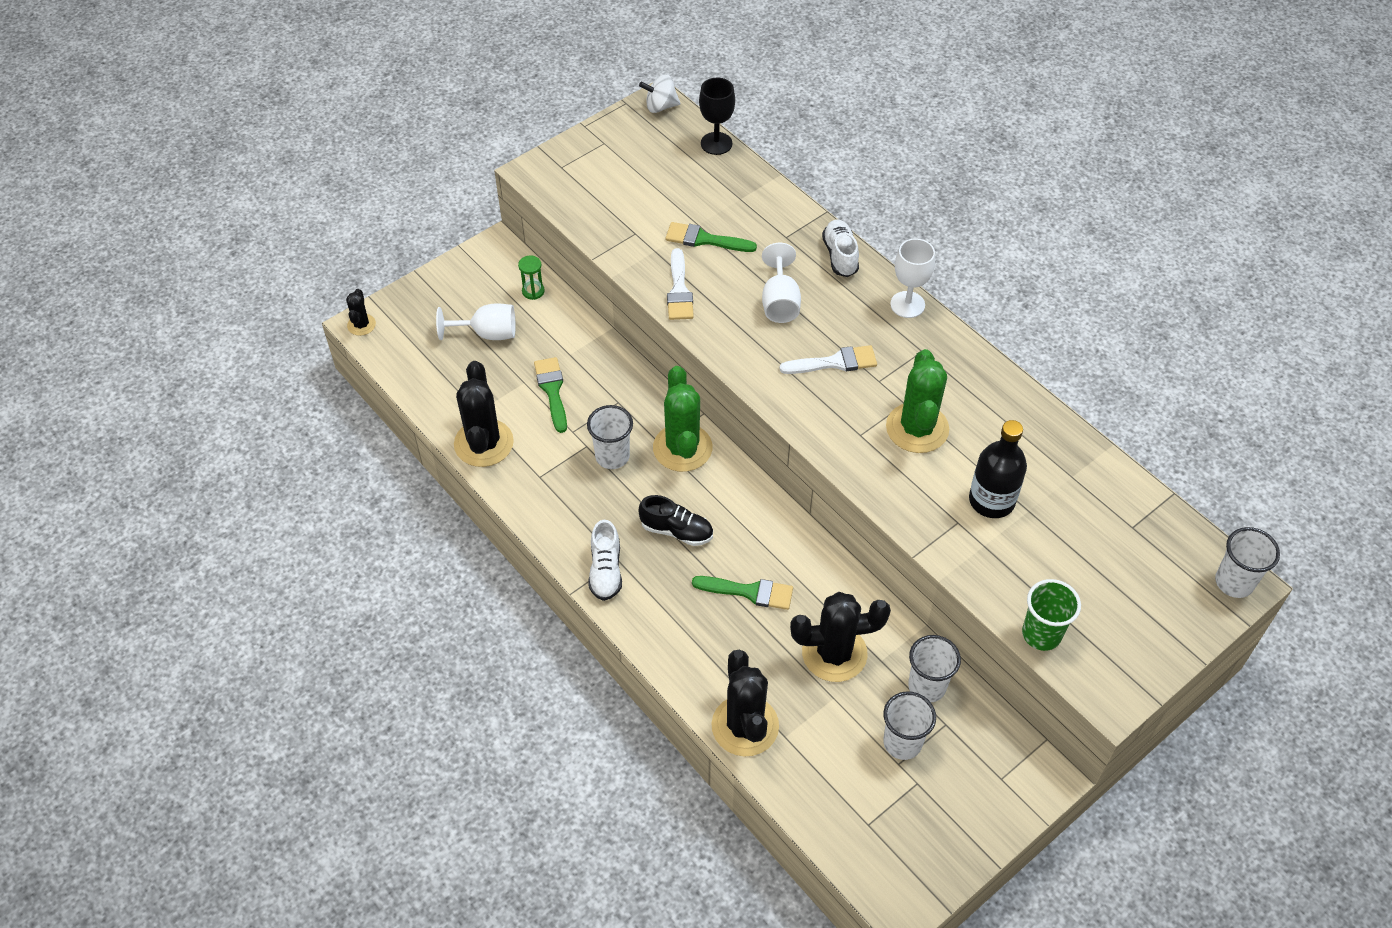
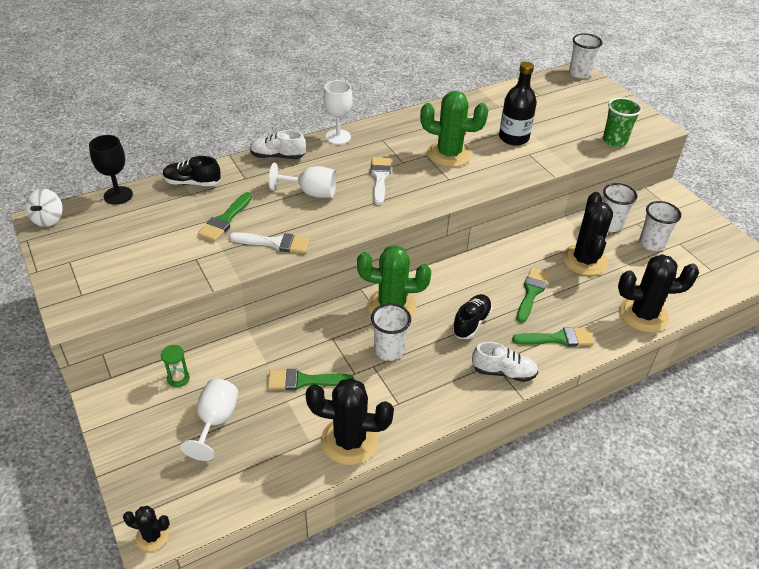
camera: 80 degrees left, 10 degrees down
none -> black shoe [163,156,221,186]
none -> green brush [512,327,594,347]

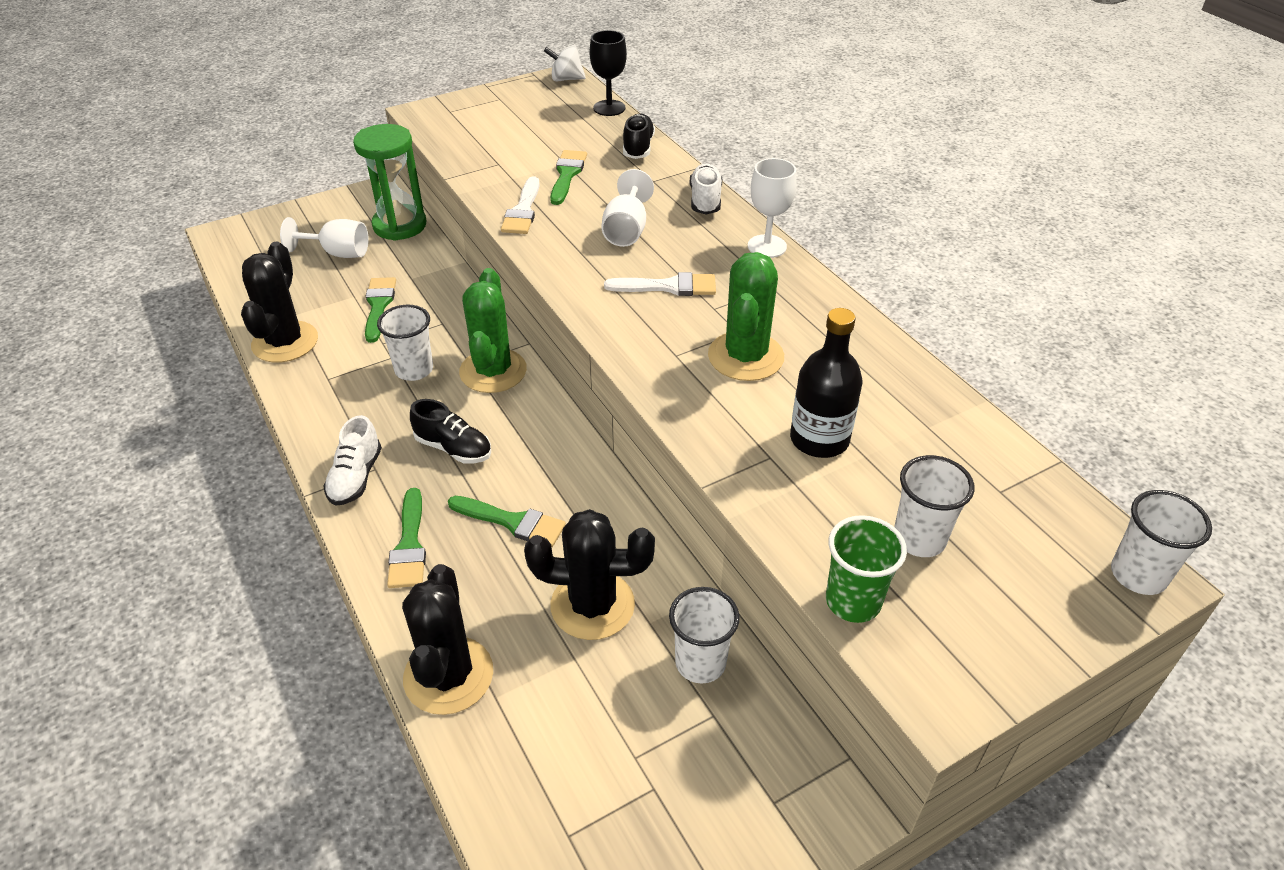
camera: 90 degrees right, 0 degrees up
black cactus [123,506,170,551] -> none
green hourglass [161,345,190,387] -> green hourglass [353,124,426,241], size x2.31
green brush [198,192,252,241] -> green brush turned 75 degrees clockwise [550,150,587,205]
white cup [639,201,681,251] -> white cup moved to [894,455,975,557]

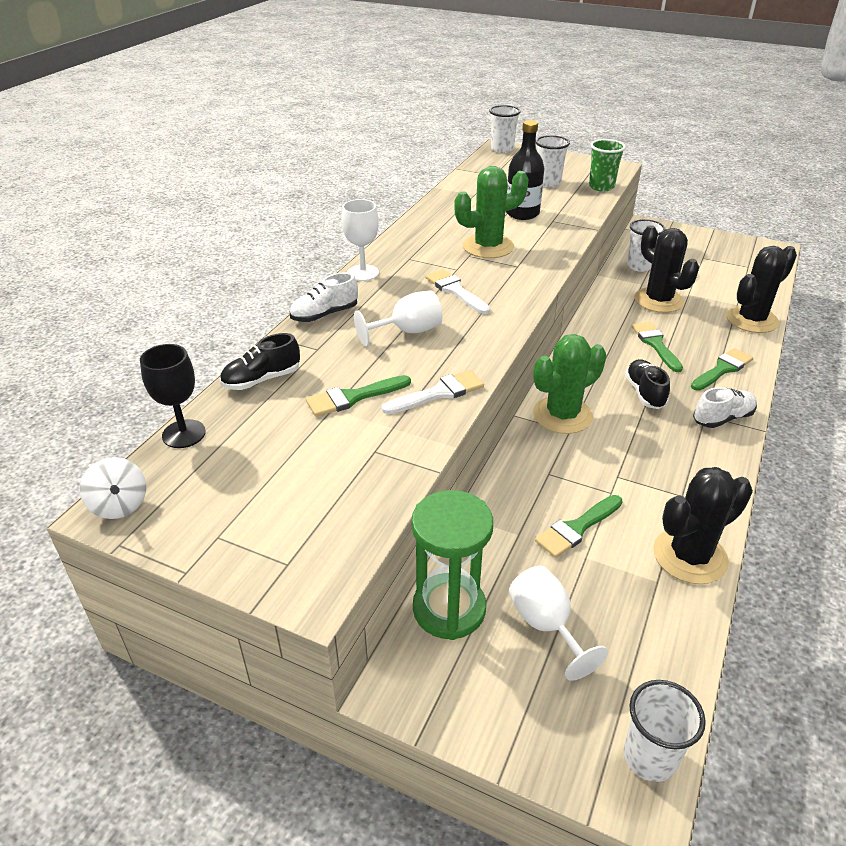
camera: 125 degrees left, 5 degrees down
white cup [377,305,433,381] -> white cup moved to [624,680,706,782]

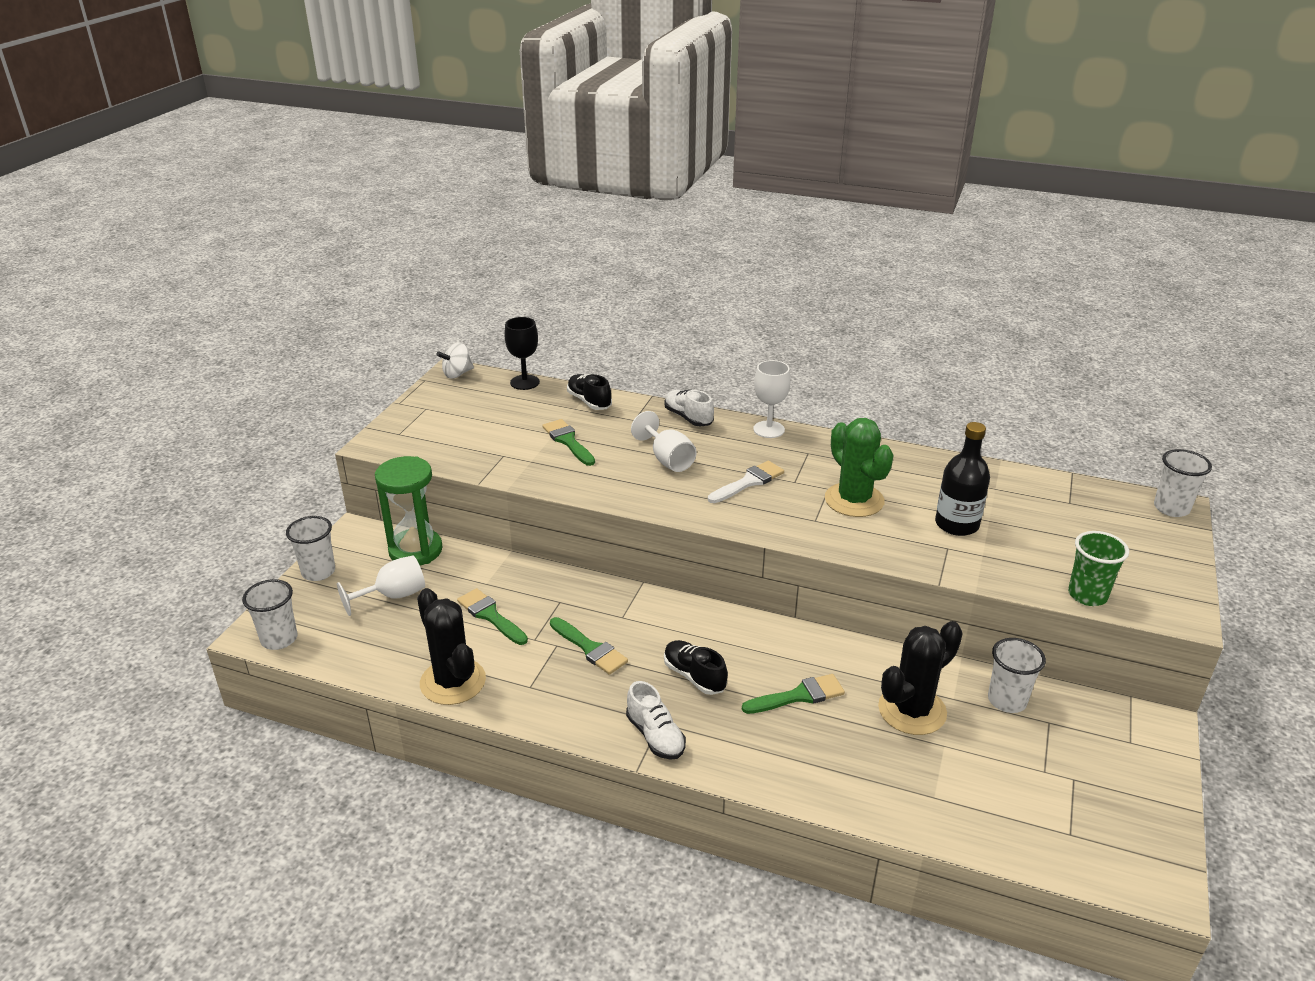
camera: 85 degrees right, 5 degrees down
white brush [382,370,484,414] -> none
green cactus [533,334,606,434] -> none
white cup [536,135,570,187] -> white cup moved to [286,516,335,581]
black shoe [625,359,670,409] -> black shoe turned 120 degrees counterclockwise [664,640,728,695]
green brush [691,348,753,391] -> green brush moved to [550,617,628,675]
black cactus [726,246,797,333] -> none

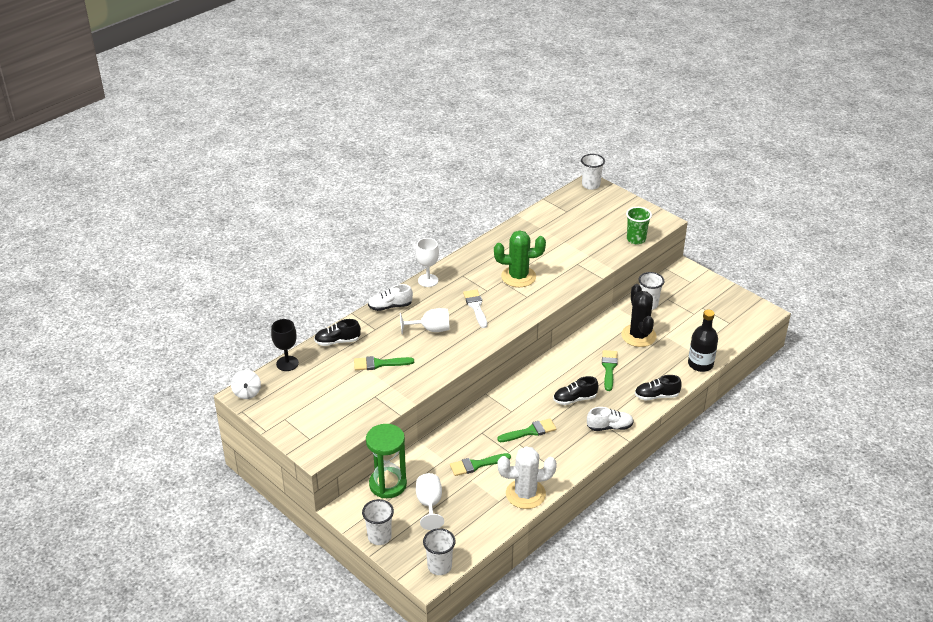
camera: 65 degrees left, 5 degrees up
black cactus [417,588,486,705] -> white cactus [498,446,557,509]
black bottle [935,422,990,536] -> black bottle moved to [688,310,718,372]
none -> black shoe [635,375,682,400]

